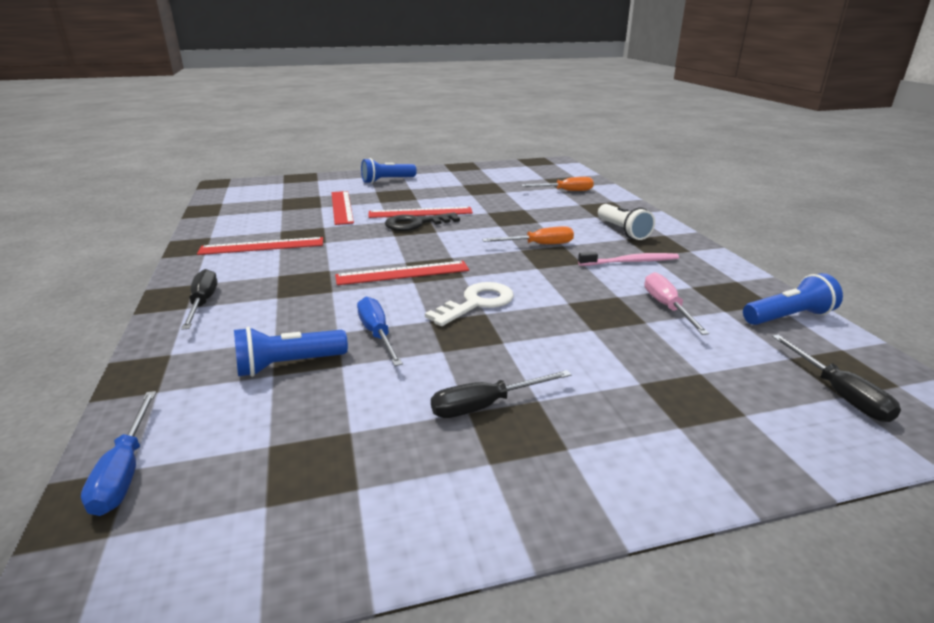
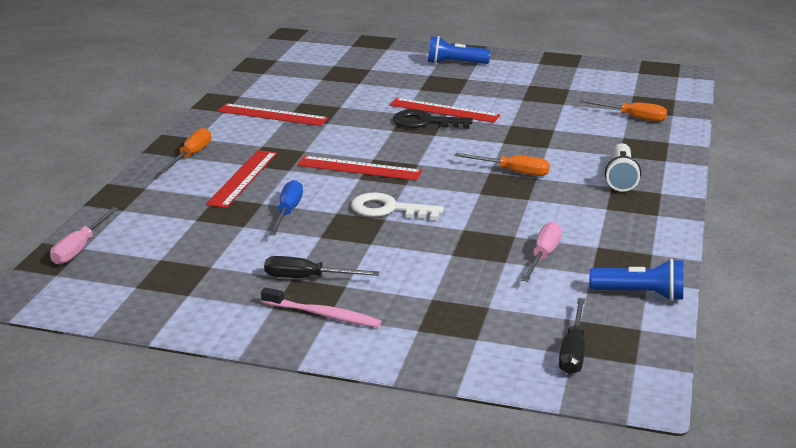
camera: 30 degrees right, 0 degrees up
blue screwdriver [81,391,156,516] -> pink screwdriver [50,207,118,265]
black screwdriver [181,269,218,330] -> orange screwdriver [159,128,211,173]
blue flashlight [234,327,348,377] -> none
red ruler [331,191,354,225] -> red ruler moved to [206,150,277,208]
white key [425,282,514,326] -> white key turned 150 degrees counterclockwise [351,192,443,220]
pink toothbrush [578,252,679,266] -> pink toothbrush moved to [261,287,382,328]

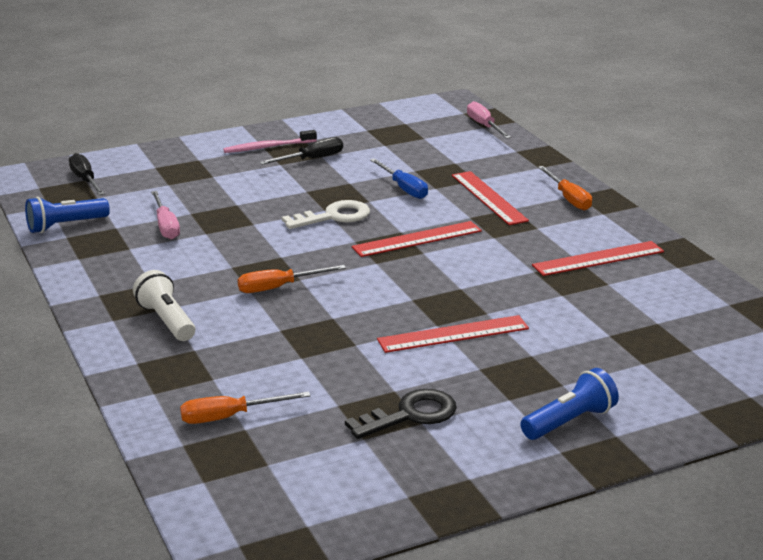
camera: 140 degrees right, 0 degrees up
black key [393,109,473,129] -> black key moved to [345,389,457,439]

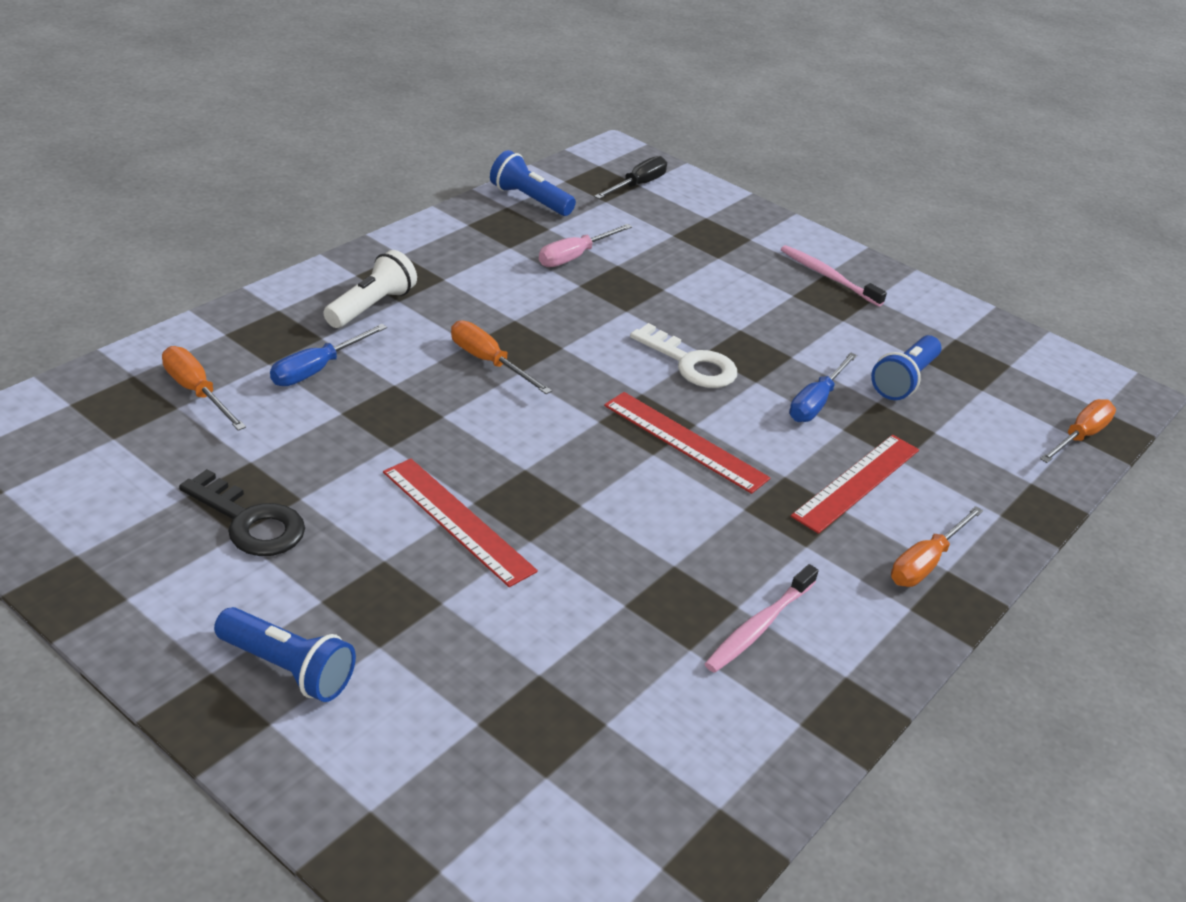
camera: 60 degrees right, 10 degrees up
black screwdriver [259,137,343,165] -> none
pink screwdriver [467,101,511,139] -> orange screwdriver [1040,399,1116,463]
red ruler [532,241,664,276] -> pink toothbrush [705,564,819,673]
none -> blue screwdriver [270,324,387,386]
none -> blue flashlight [871,335,941,400]

